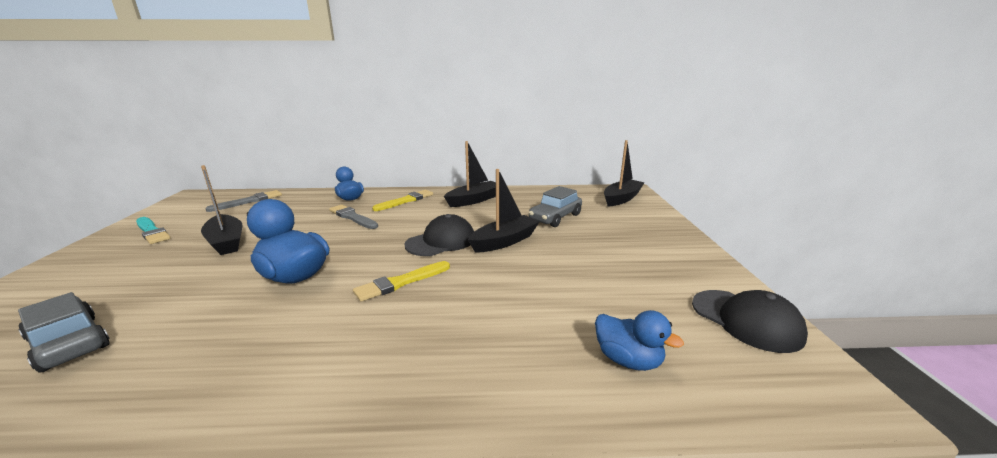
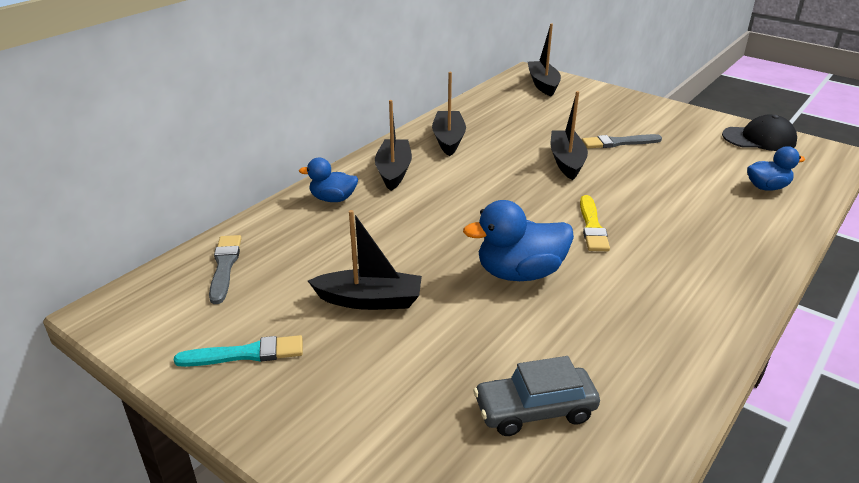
camera: 50 degrees left, 10 degrees up
grey brush [329,205,378,229] -> grey brush moved to [582,134,662,148]
yellow brush [372,190,433,211] -> black boat [375,100,412,191]
black cap [405,214,474,256] -> none
grey car [529,186,582,227] -> none

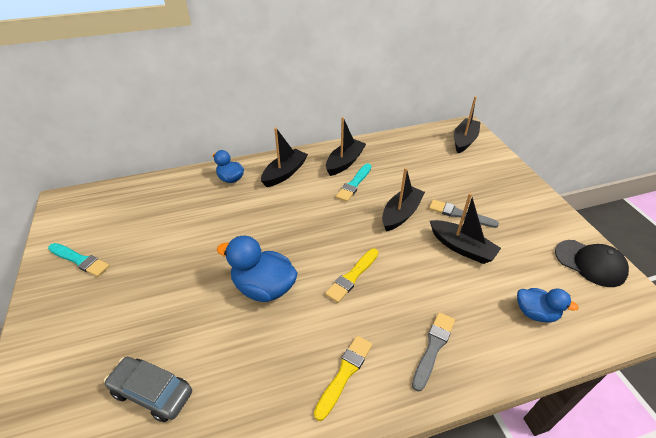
camera: 35 degrees right, 10 degrees up
grey brush [209,235,241,304] -> grey brush moved to [412,312,455,392]
black boat [308,210,422,310] -> black boat moved to [430,193,501,264]
none -> yellow brush [314,336,373,421]
none -> turquoise brush [336,164,371,202]

